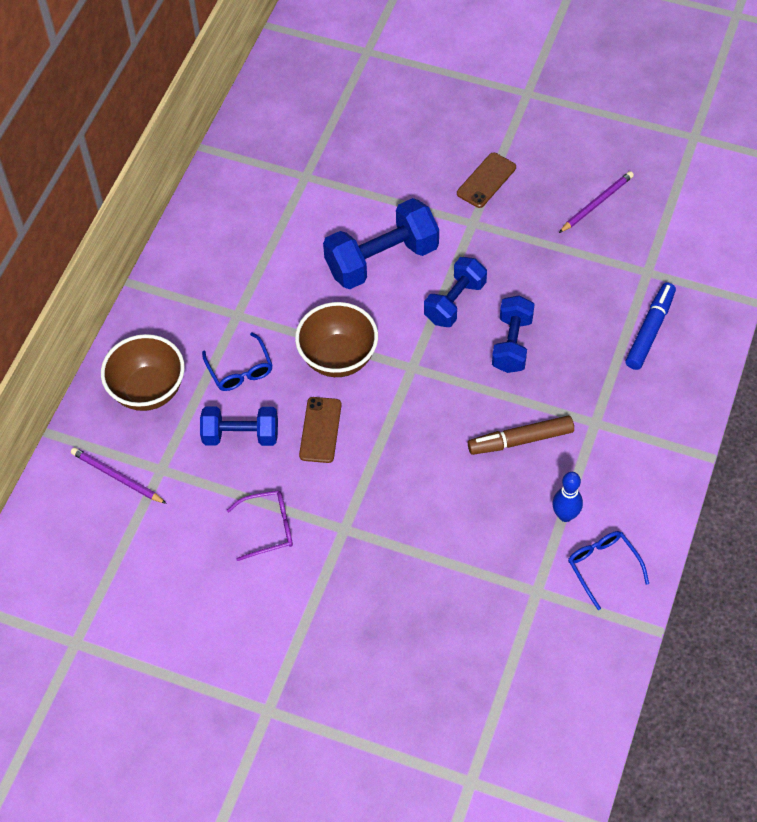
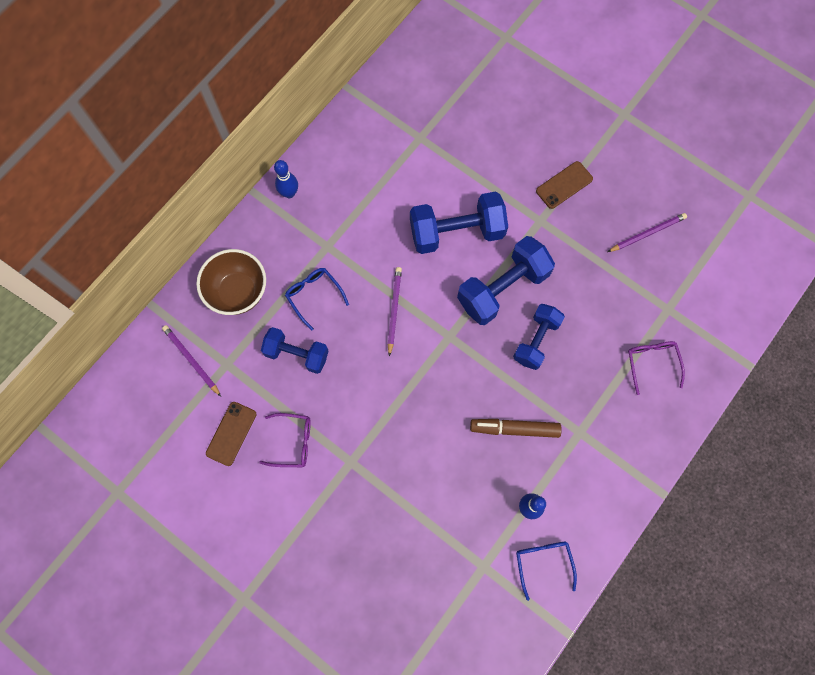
camera: 15 degrees right, 15 degrees up
blue glasses [202,333,272,391] -> blue glasses turned 150 degrees clockwise [285,268,349,331]
brown bowl [295,302,378,377] -> purple pencil [388,267,402,356]
brown phone [299,397,342,463] -> brown phone moved to [206,402,257,466]
blue dumbbell [424,257,487,327] -> blue dumbbell [457,236,555,325], size x1.54
blue marker [625,283,676,370] -> purple glasses [628,341,685,395]
none -> blue bowling pin [274,160,298,198]

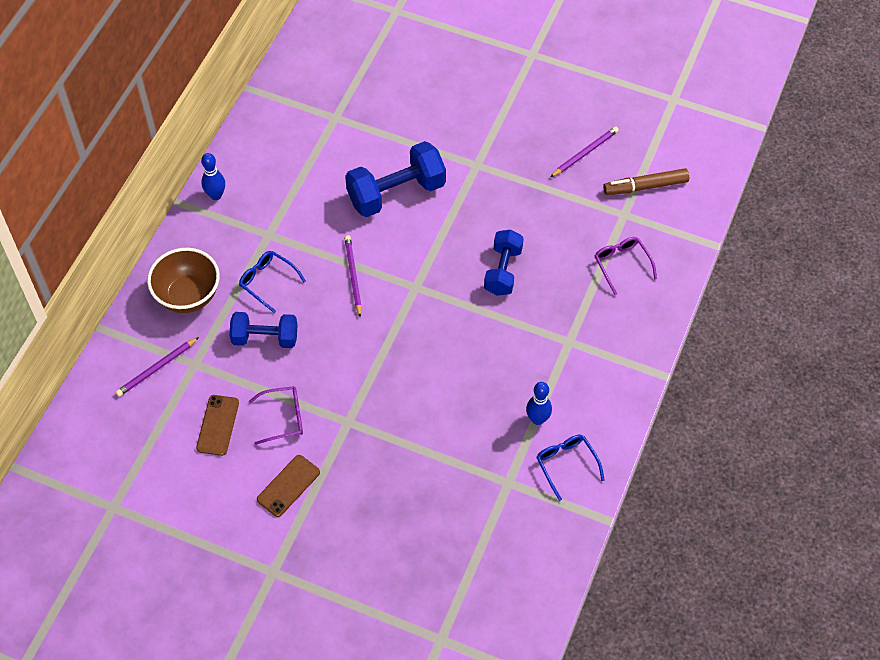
camera: 15 degrees left, 15 degrees down
purple pencil [162,325,221,396] -> purple pencil turned 75 degrees counterclockwise [116,337,199,397]
blue dumbbell [457,236,555,325] -> none
brown marker [470,419,562,438] -> brown marker moved to [603,168,689,195]
brown phone [536,161,593,209] -> brown phone moved to [257,455,320,517]

